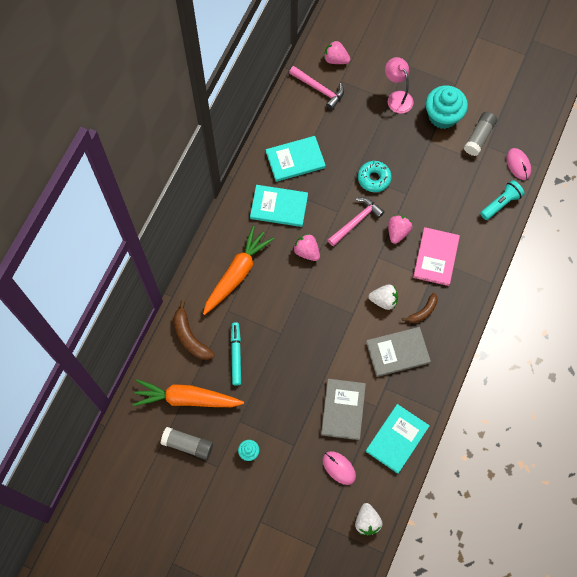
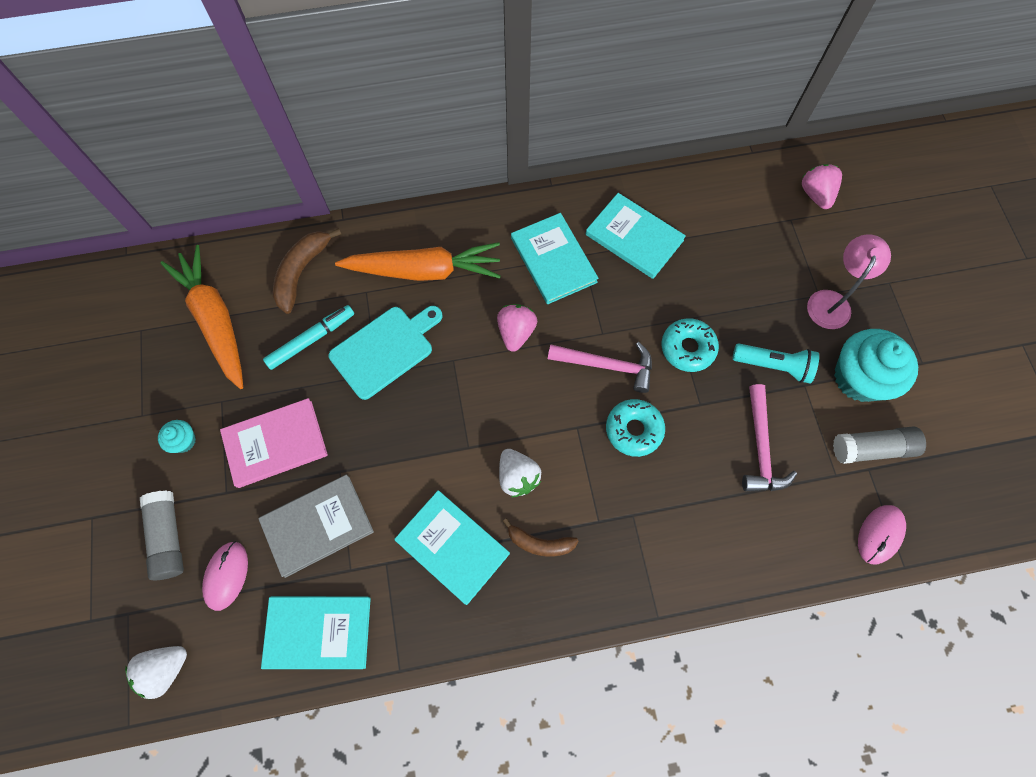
camera: 55 degrees right, 0 degrees up
grey glue stick [161,427,213,460] -> grey glue stick moved to [140,491,184,580]
pink hammer [289,66,344,110] -> pink hammer moved to [742,384,797,491]
grey book [366,327,431,377] -> turquoise book [395,490,510,605]
pink strawberry [388,215,412,244] -> turquoise donut [606,399,665,457]
pink book [413,227,460,286] -> pink book moved to [220,398,328,488]
turquoise flashlight [480,180,525,220] -> turquoise flashlight moved to [732,343,819,384]
none -> turquoise cutting board [329,306,442,400]

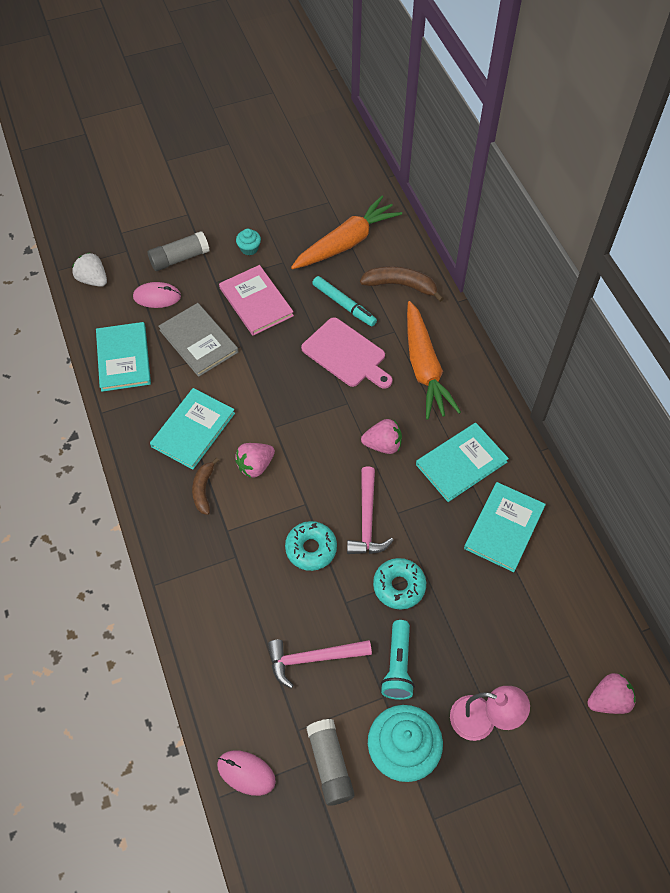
camera: 80 degrees right, 10 degrees down
turquoise cutting board [329,306,442,400] -> pink cutting board [301,317,393,389]
white strawberry [499,449,541,497] -> pink strawberry [235,443,275,478]

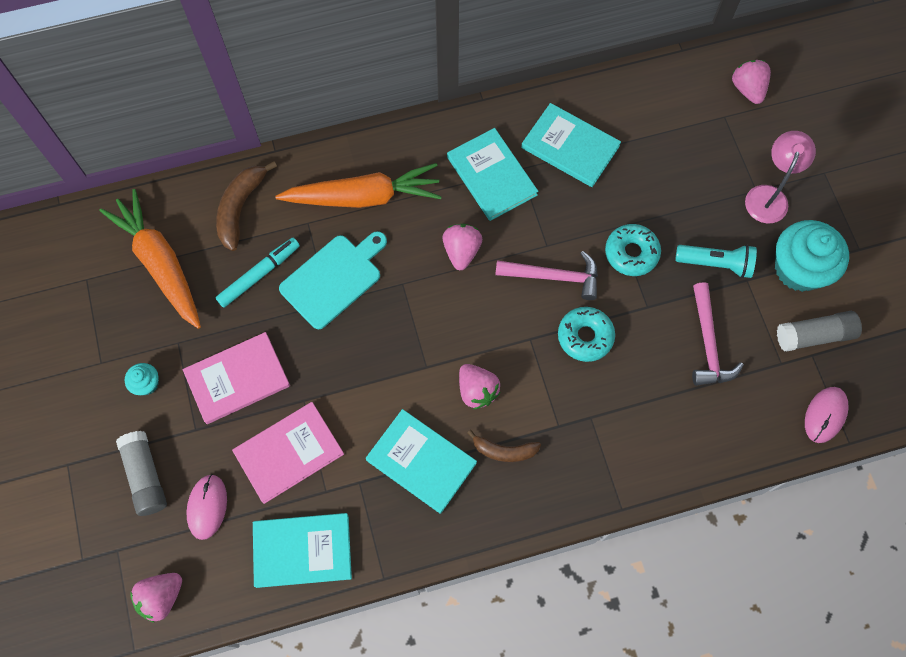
camera: 85 degrees left, 10 degrees up
white strawberry [72,252,107,287] -> pink strawberry [130,573,182,623]
grey book [158,303,238,377] -> pink book [232,402,344,504]
pink cutting board [301,317,393,389] -> turquoise cutting board [279,231,387,329]

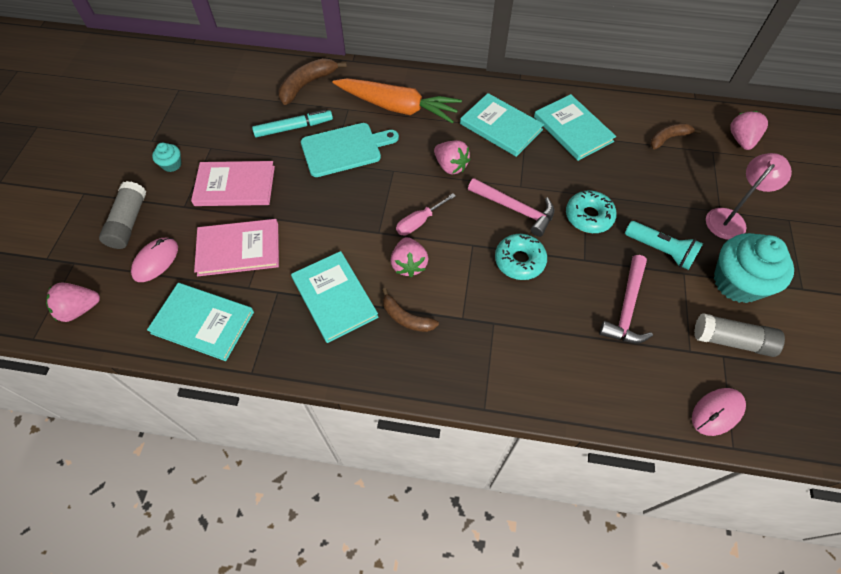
camera: 25 degrees right, 10 degrees down
orange carrot [99,189,201,329] -> none
pink strawberry [442,224,482,270] -> pink strawberry turned 105 degrees clockwise [434,140,470,174]
turquoise book [447,128,538,221] -> turquoise book turned 45 degrees counterclockwise [460,93,544,157]
none -> pink screwdriver [396,193,456,236]
none -> brown banana [650,124,702,150]

